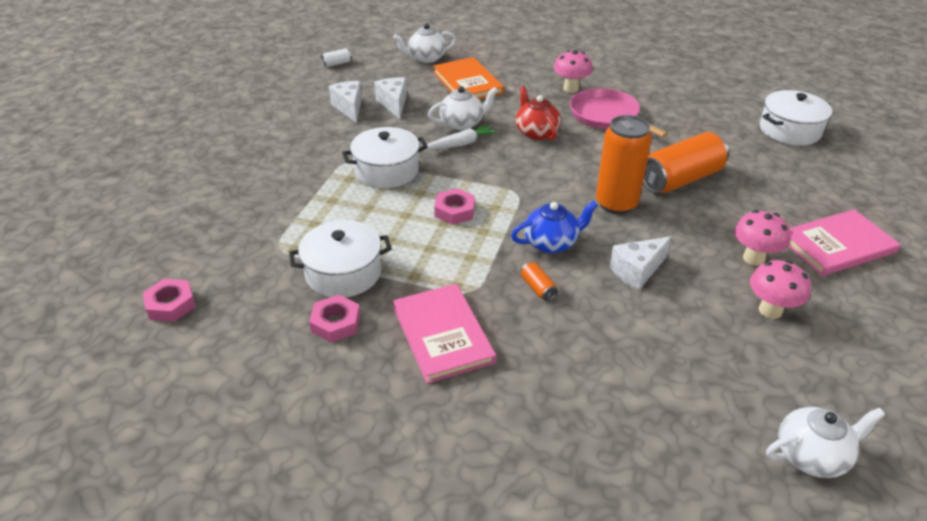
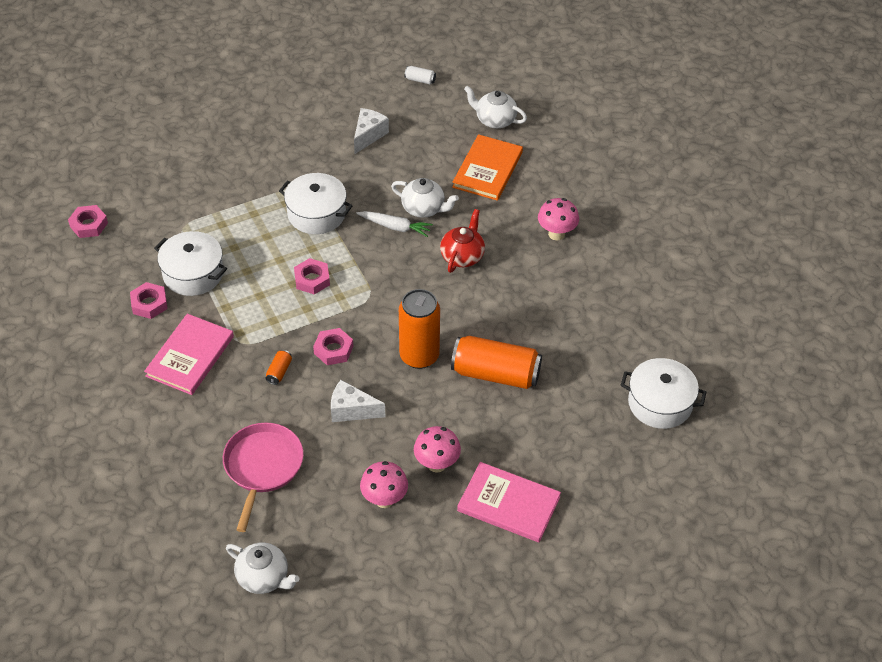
camera: 45 degrees right, 10 degrees up
white cheese [374,77,407,119] -> none
blue teapot [511,201,598,253] -> pink nut [313,328,353,365]
pink pan [570,88,668,137] -> pink pan moved to [223,423,304,532]

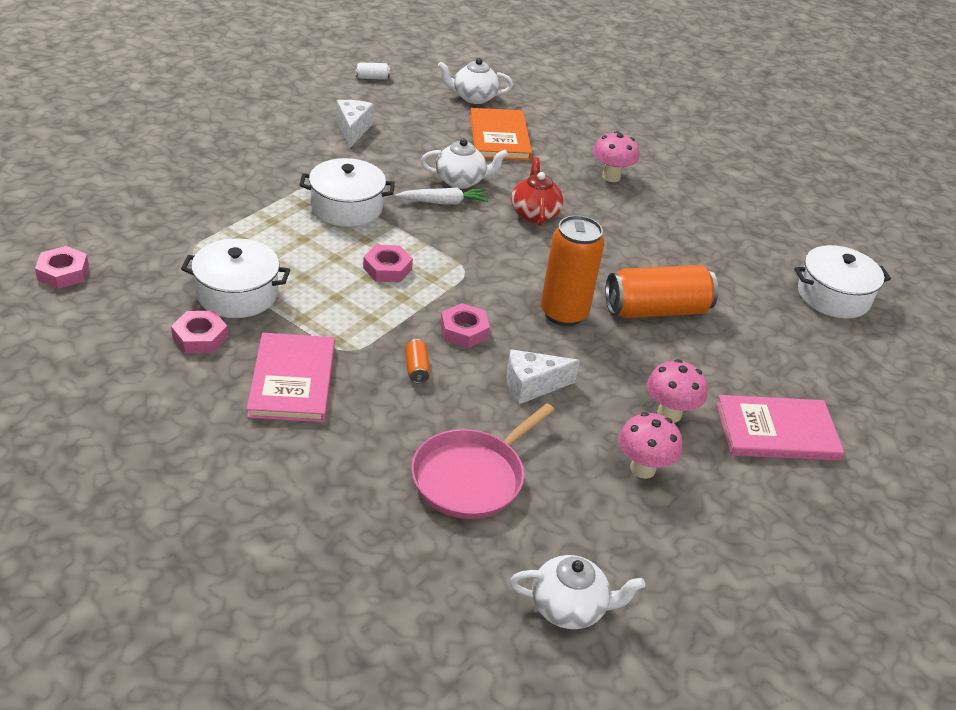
camera: 30 degrees left, 10 degrees down
pink pan [223,423,304,532] -> pink pan turned 120 degrees counterclockwise [411,403,555,519]

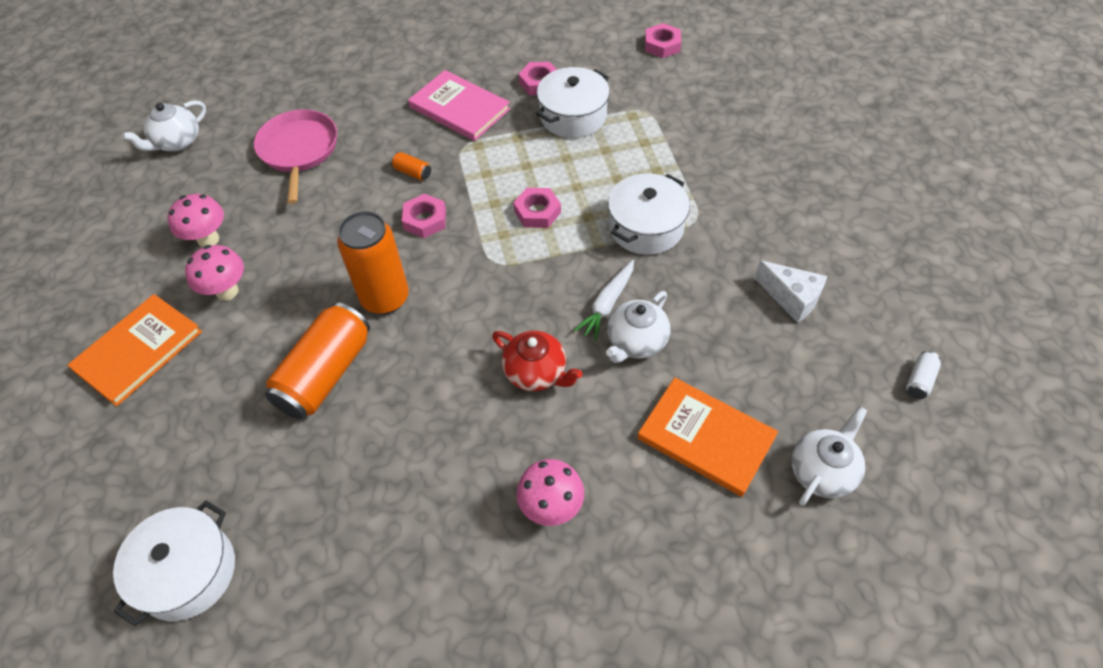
camera: 135 degrees right, 15 degrees up
white cheese [507,349,580,405] -> none
pink book [716,395,844,461] -> orange book [67,294,202,406]

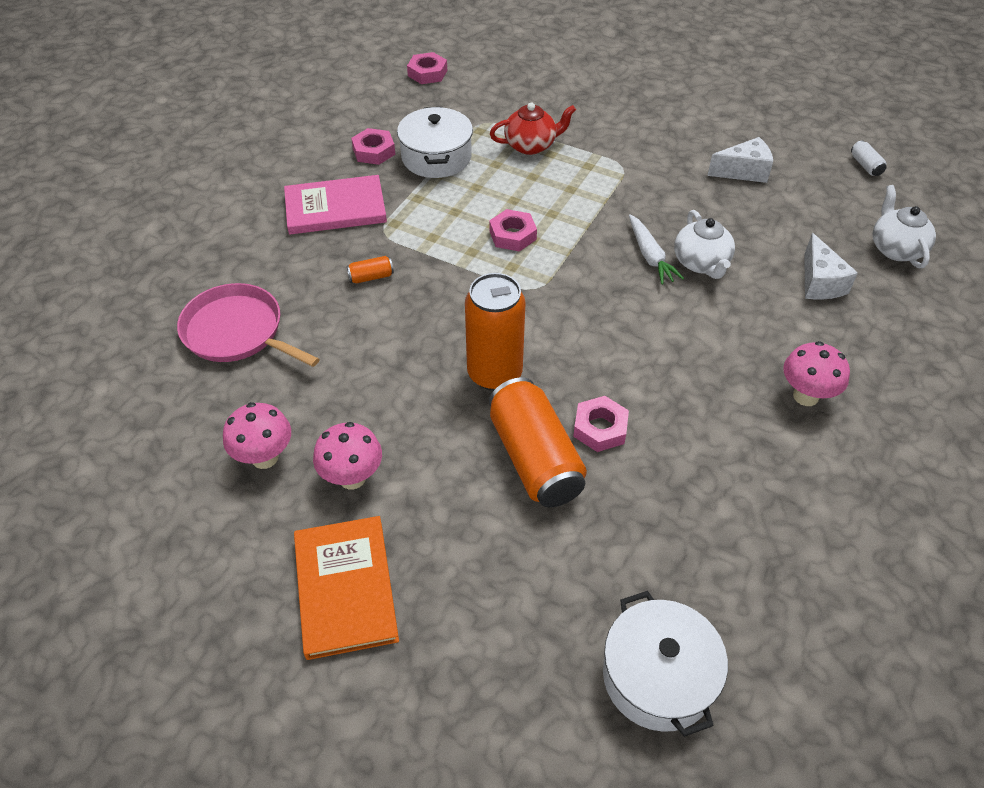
camera: 50 degrees left, 5 degrees down
white teapot [122,100,206,151] -> none
pink nut [402,194,446,238] -> pink nut moved to [573,396,629,452]
red teapot [492,331,583,391] -> red teapot moved to [490,102,576,155]
white pot [608,173,690,255] -> none
orange book [638,378,778,497] -> white cheese [804,233,858,299]

